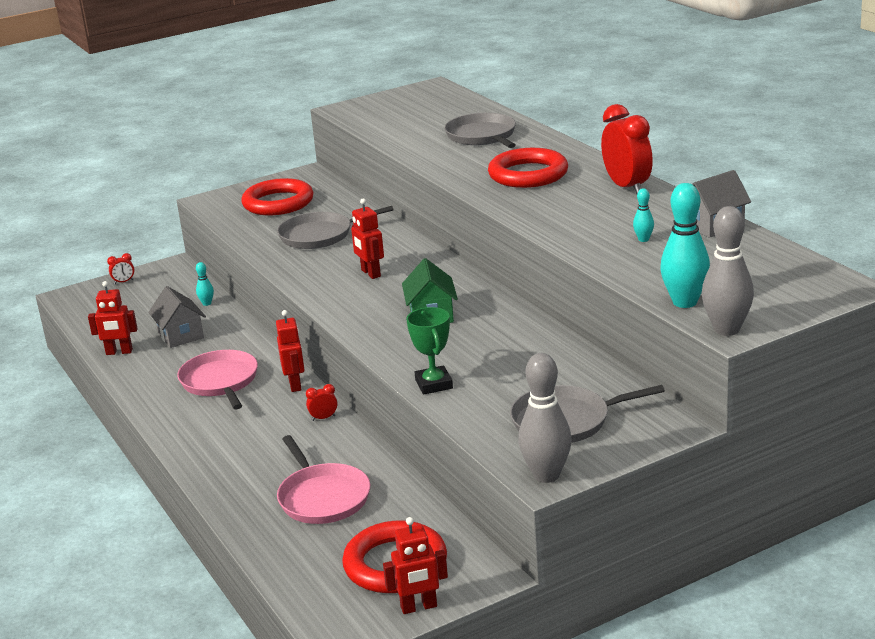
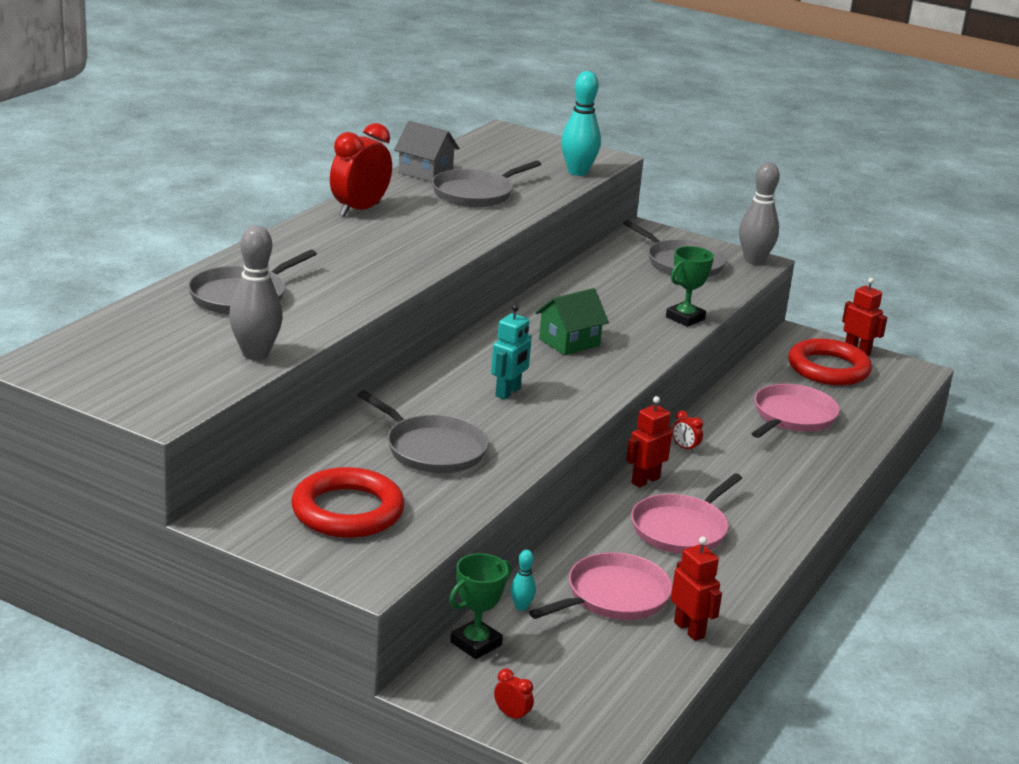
camera: 125 degrees left, 0 degrees up
grey house [148,286,206,348] -> pink pan [529,552,672,620]
red robot [351,198,384,279] -> turquoise robot [491,304,532,400]
red ring [488,148,568,188] -> none
turquoise bowling pin [633,188,654,242] -> grey pan [432,160,541,207]
grey bowling pin [702,206,754,336] -> grey bowling pin moved to [229,225,283,360]
none -> green trophy [449,553,512,659]

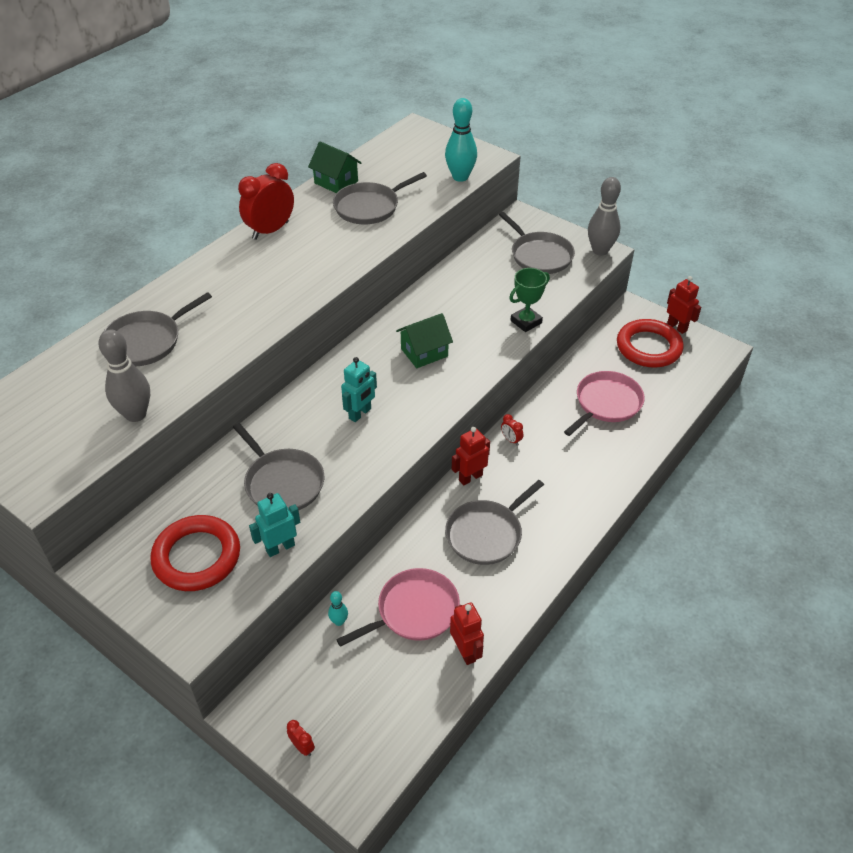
camera: 10 degrees right, 20 degrees up
grey house [394,121,459,182] -> green house [308,141,361,193]
green trophy [449,553,512,659] -> none
pink pan [631,473,742,554] -> grey pan [445,480,544,565]
none -> turquoise robot [249,493,300,557]

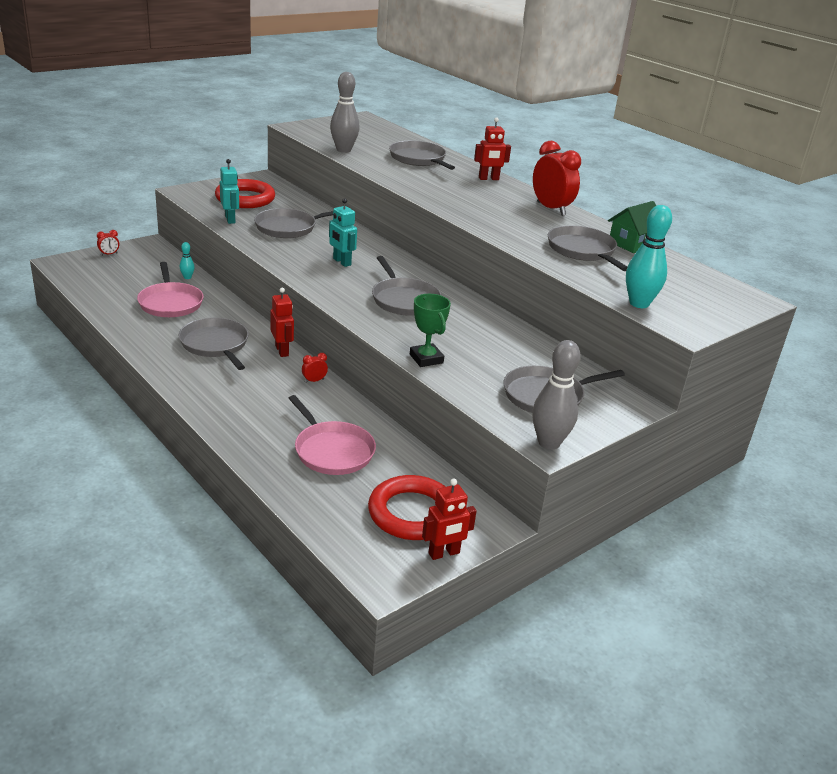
camera: 100 degrees right, 15 degrees down
green house [396,313,453,368] -> grey pan [372,256,441,316]
red robot [450,602,484,665] -> red robot moved to [474,117,511,180]

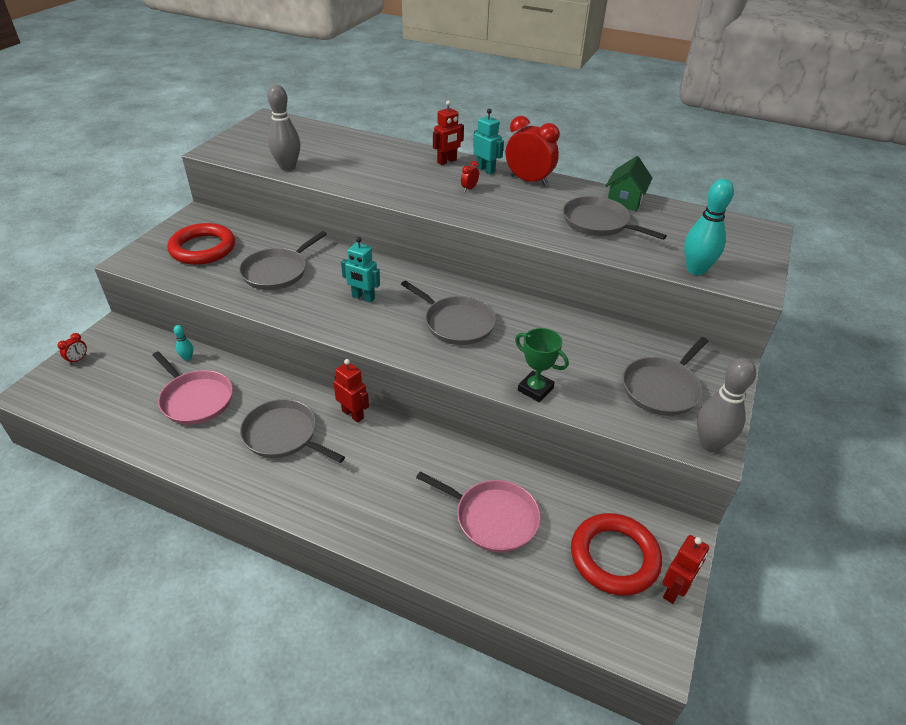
camera: 25 degrees left, 10 degrees up
turquoise robot [220,159,239,224] -> turquoise robot moved to [473,109,504,175]
red clock [302,353,328,383] -> red clock moved to [461,161,479,192]
grey pan [389,141,455,170] -> none

